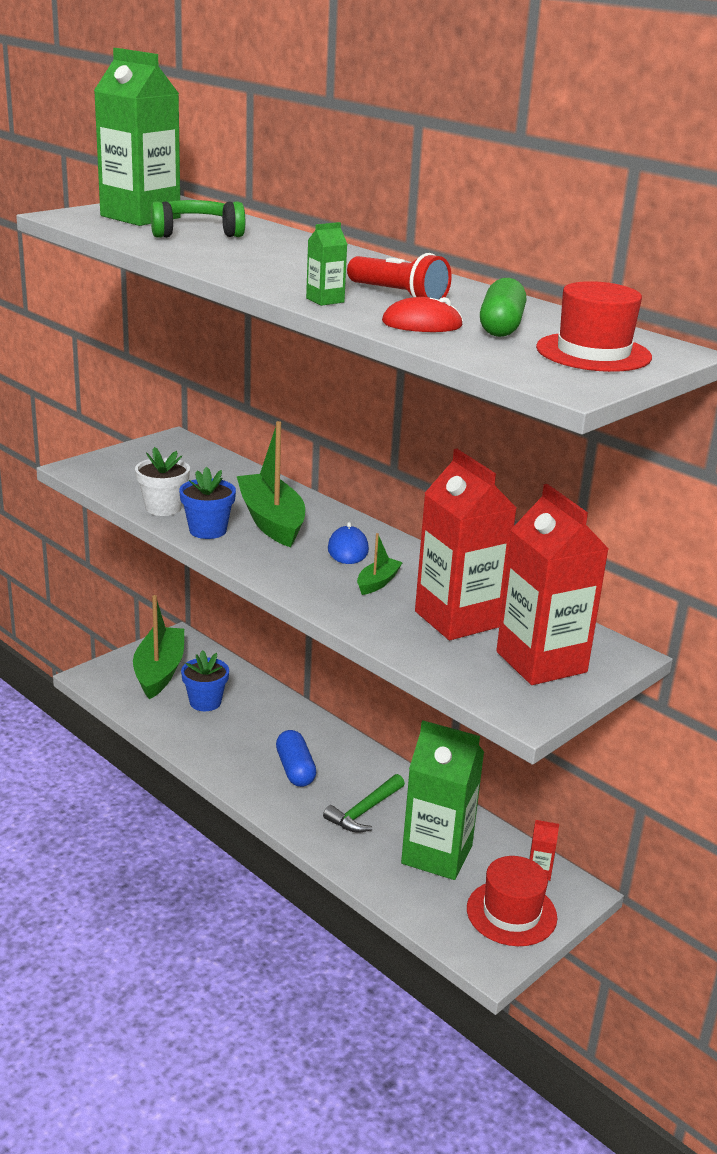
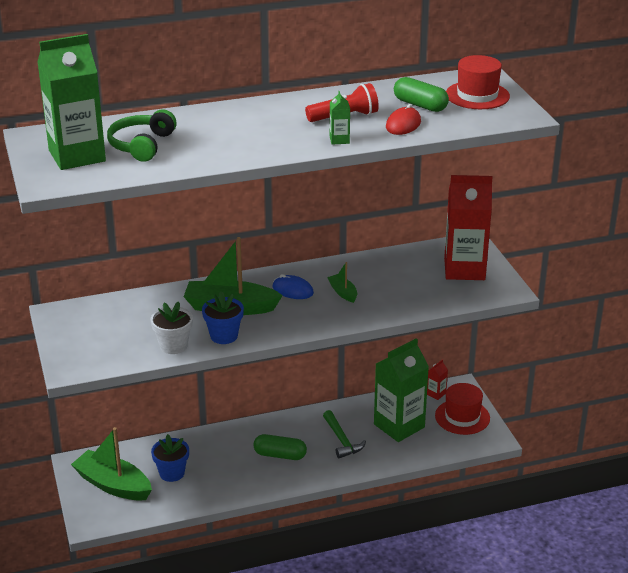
camera: 60 degrees left, 5 degrees up
blue capsule [276,730,316,787] -> green capsule [253,434,307,460]
red carton [415,449,517,640] -> none

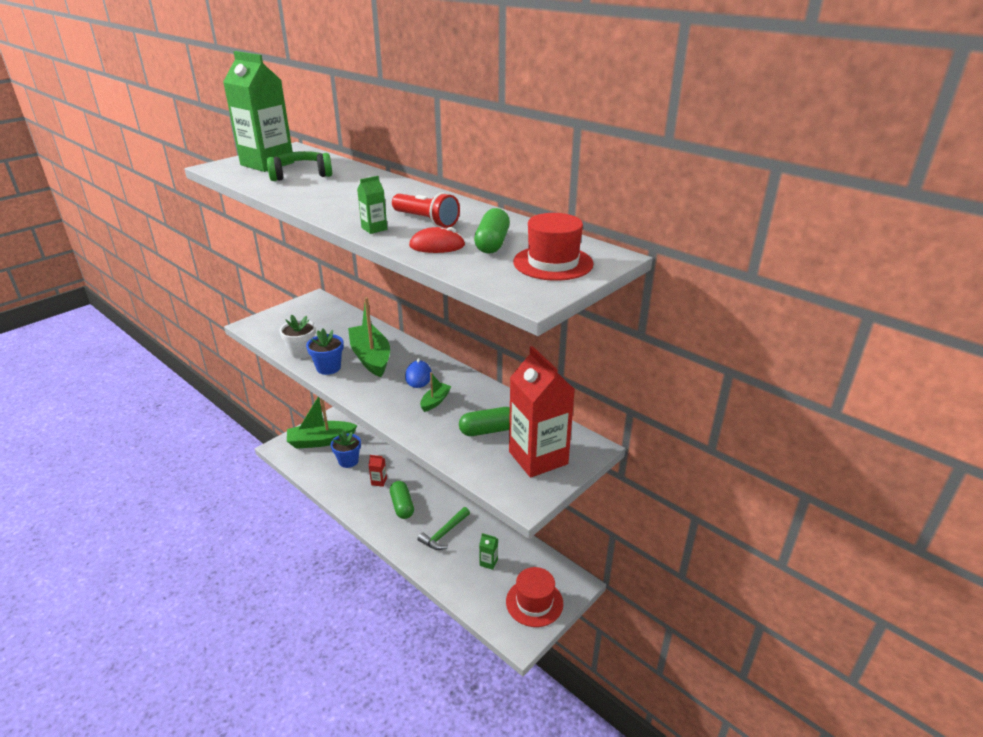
camera: 60 degrees right, 0 degrees up
green boat [71,427,152,500] -> green boat turned 105 degrees counterclockwise [287,397,358,449]
green carton [374,338,429,442] -> green carton [479,533,498,570], size x0.40
red carton [427,360,448,400] -> red carton moved to [368,455,387,487]
none -> green capsule [459,407,510,436]

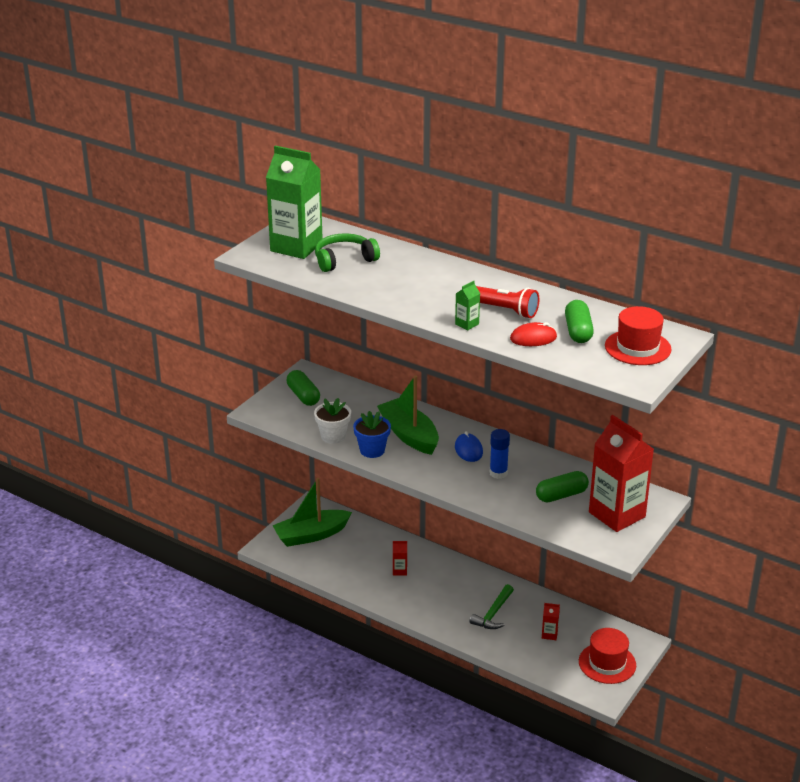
camera: 10 degrees left, 0 degrees up
blue flower pot [331,430,361,468] -> none
green capsule [390,481,414,519] -> green capsule moved to [287,370,320,406]
green boat [420,372,452,412] -> blue glue stick [490,429,510,479]
green carton [479,533,498,570] -> red carton [542,603,560,640]

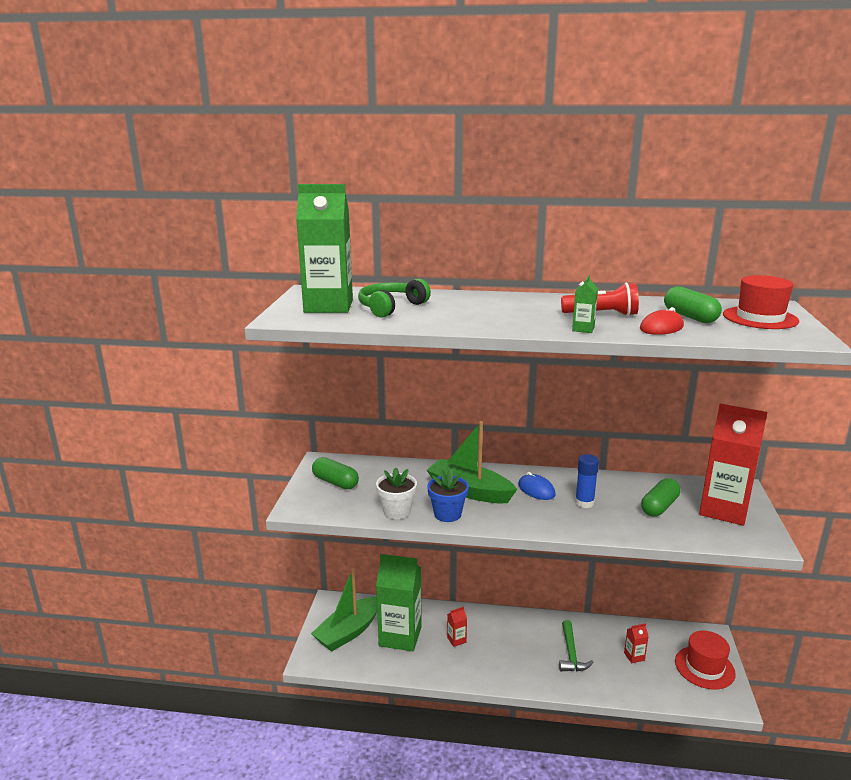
camera: 25 degrees left, 10 degrees down
none -> green carton [376,554,422,651]

